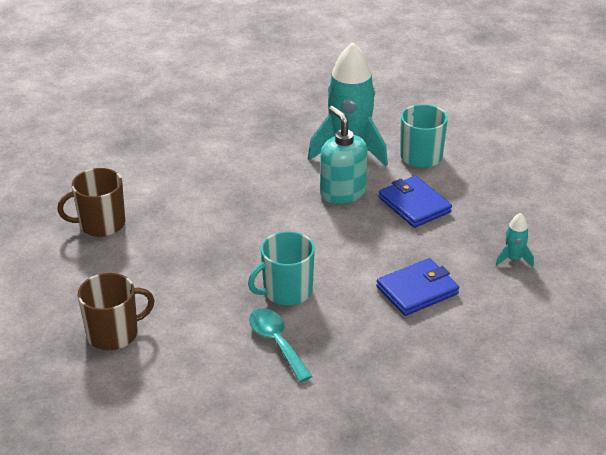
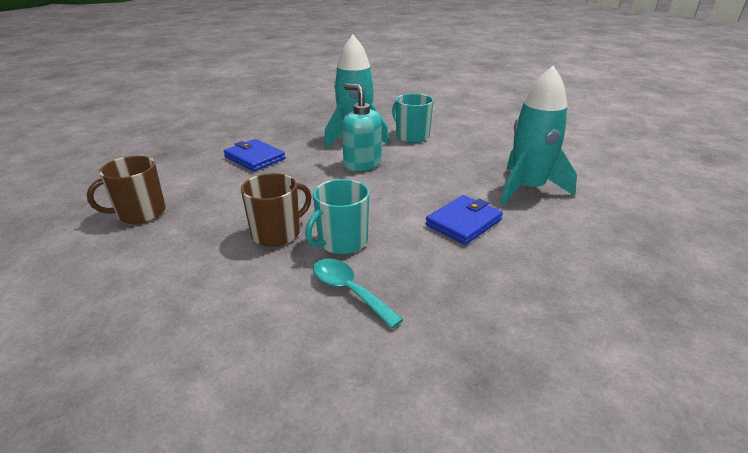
camera: 15 degrees left, 5 degrees down
brown mug [78,273,154,350] -> brown mug moved to [241,173,312,247]
blue wallet [378,176,452,228] -> blue wallet moved to [224,139,285,172]
turquoise rocket [496,213,534,267] -> turquoise rocket [501,66,577,205], size x2.36

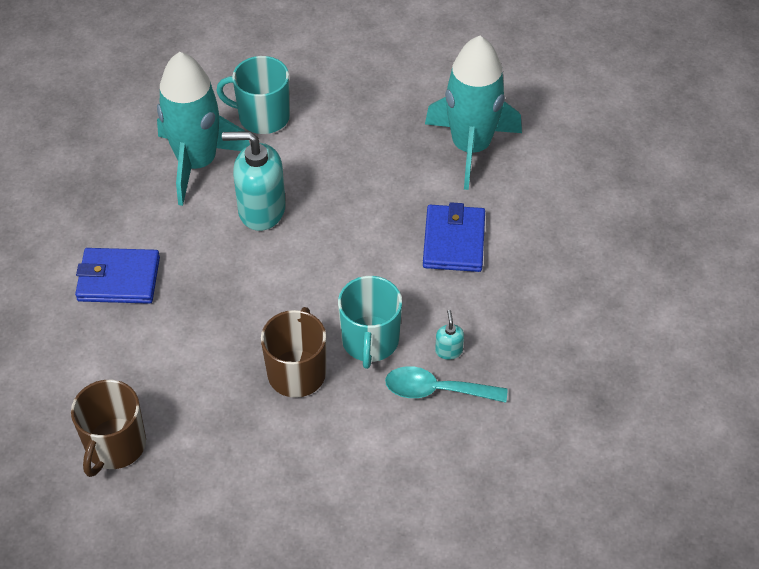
camera: 40 degrees left, 20 degrees up
none -> turquoise soap dispenser [435,310,464,360]

